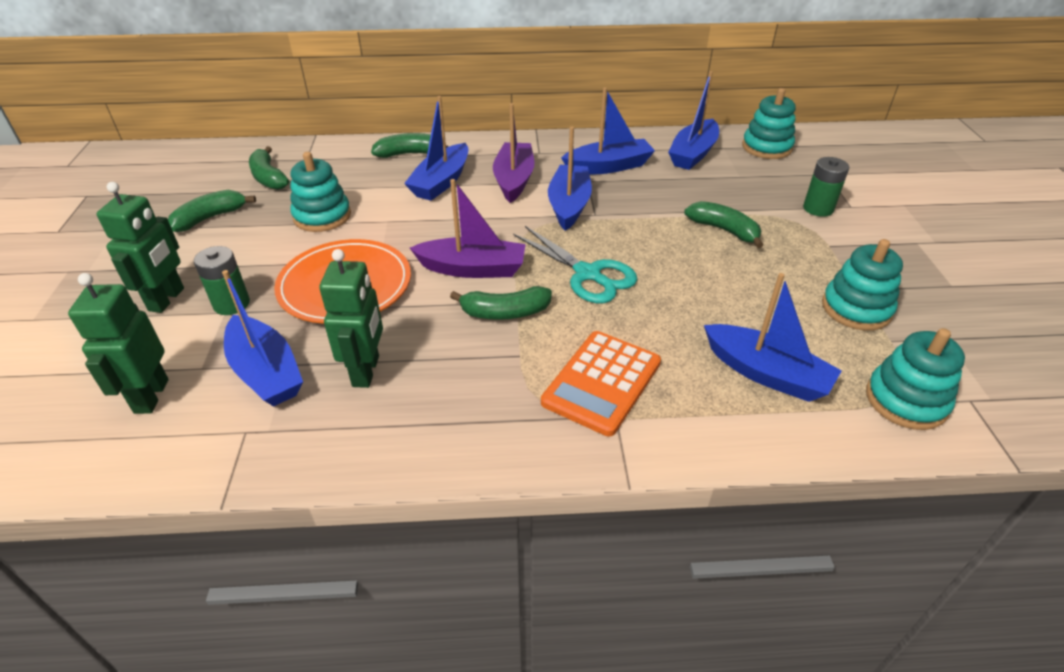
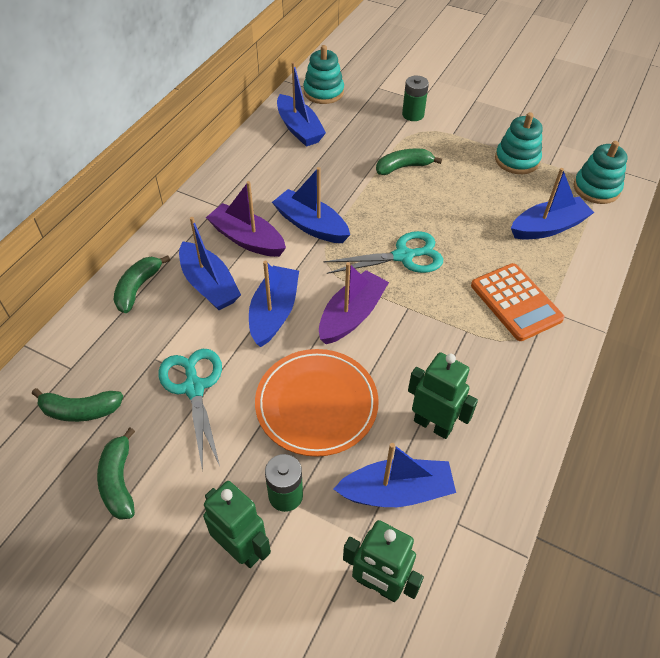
camera: 60 degrees left, 10 degrees up
turquoise stacking toy [290,152,351,232] -> turquoise scissors [159,349,222,472]
green banana [450,286,552,320] -> none
blue boat [561,88,655,175] -> blue boat moved to [249,261,299,347]

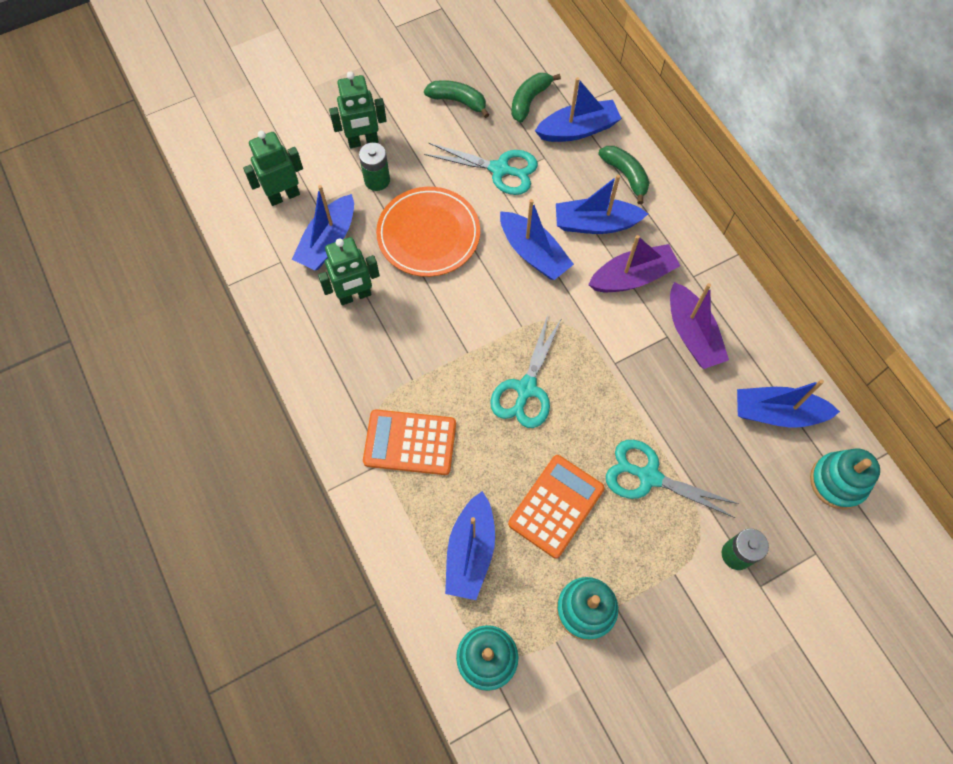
camera: 125 degrees right, 15 degrees up
blue boat [272,167,350,243] -> blue boat moved to [535,77,622,142]
purple boat [319,262,389,344] -> purple boat moved to [670,282,729,369]
green banana [376,149,442,175] -> turquoise scissors [606,440,739,518]
none -> orange calculator [508,455,605,558]

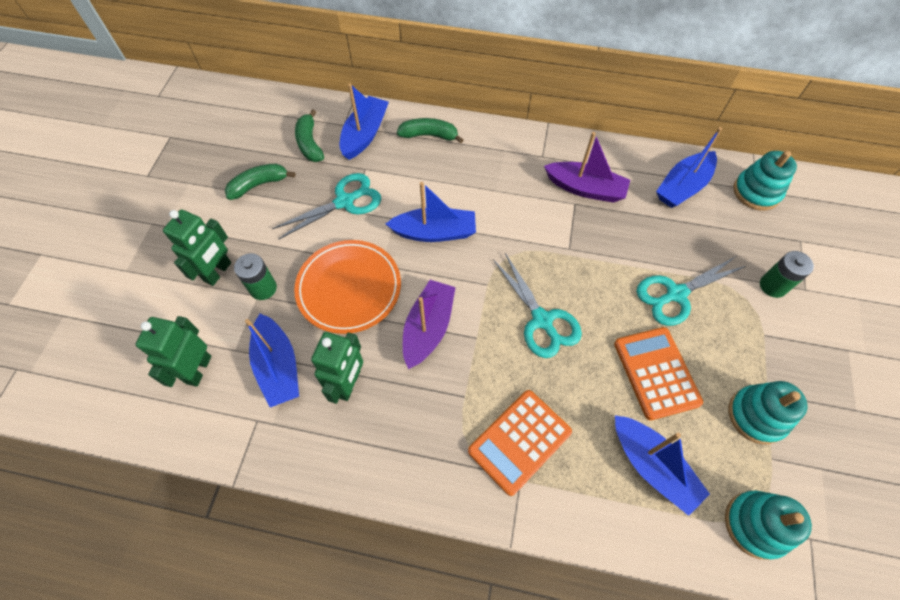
camera: 50 degrees left, 5 degrees down
blue boat [556,175,648,234] -> none
purple boat [588,235,680,292] -> purple boat moved to [403,280,456,369]

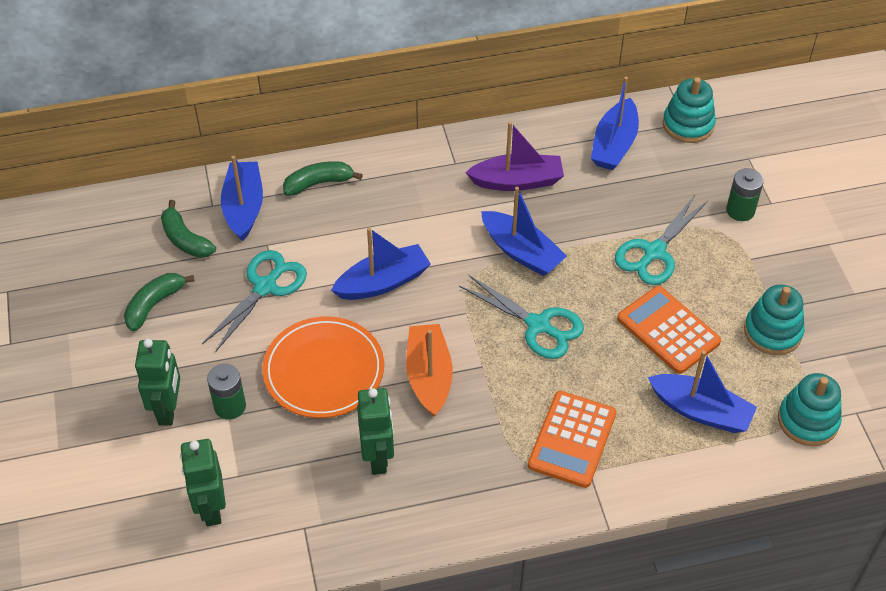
camera: 25 degrees left, 10 degrees down
blue boat [245,313,299,407] -> blue boat moved to [481,187,567,276]
purple boat [403,280,456,369] -> orange boat [406,324,453,417]

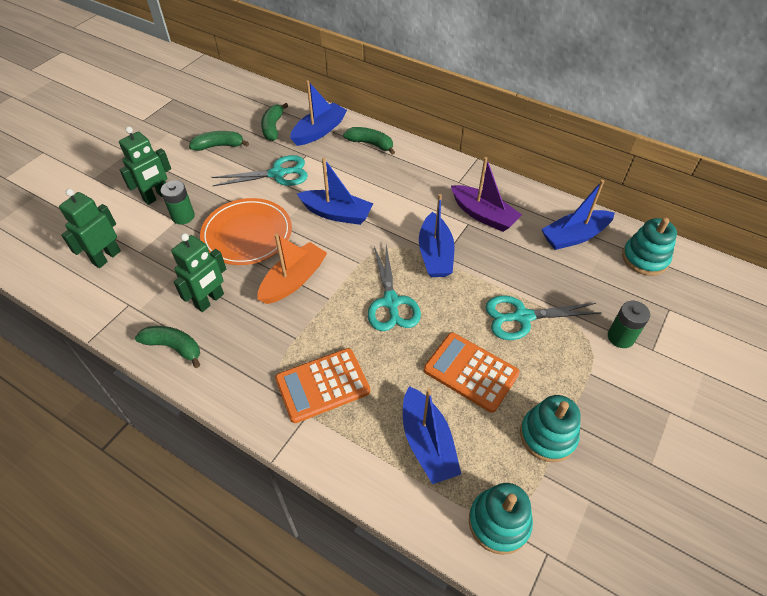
camera: 45 degrees right, 0 degrees up
orange calculator [617,286,721,374] -> orange calculator turned 60 degrees counterclockwise [424,332,519,413]
none -> green banana [135,326,200,368]

